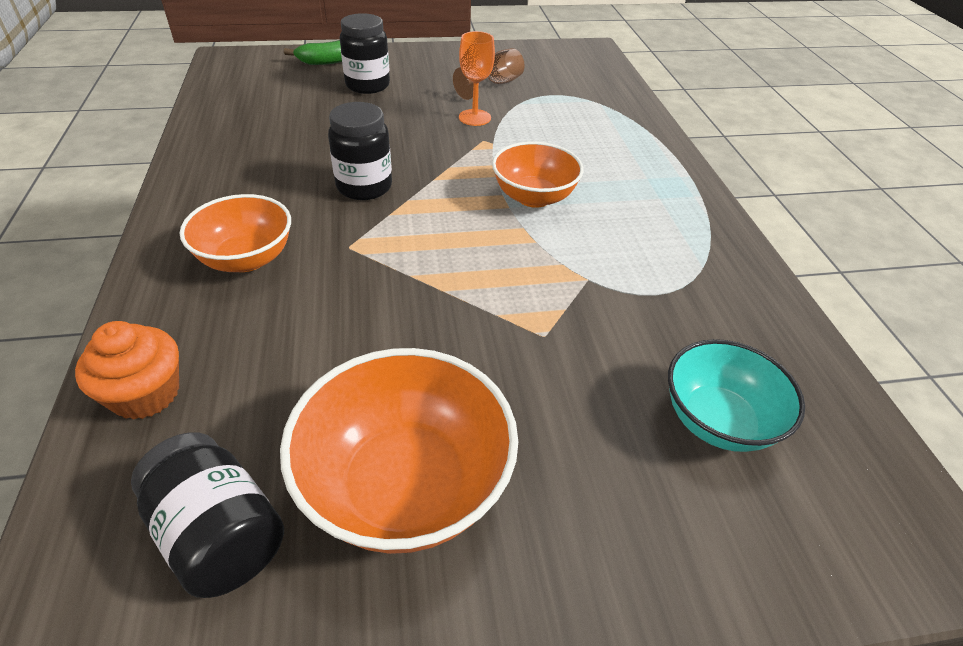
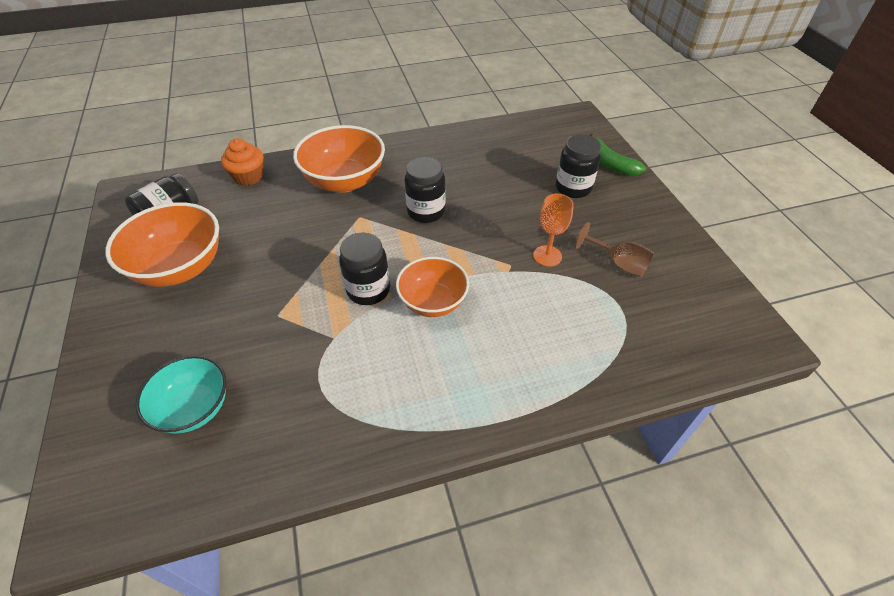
camera: 85 degrees right, 5 degrees up
orange bowl [180,194,291,272] -> orange bowl [293,125,385,193], size x1.51
none -> black jar [339,233,390,305]

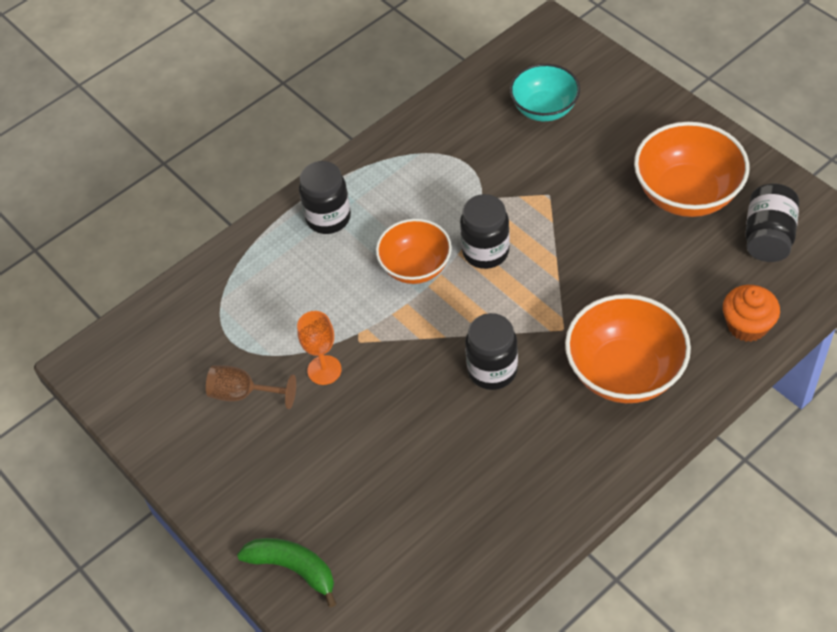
camera: 160 degrees right, 5 degrees up
black jar [556,134,601,198] -> black jar moved to [299,161,351,234]

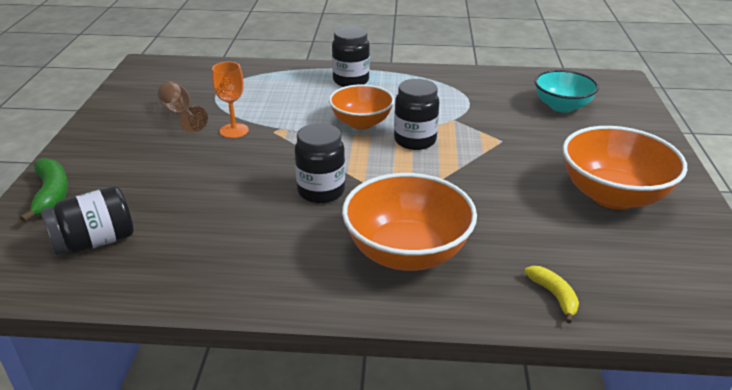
camera: 40 degrees right, 20 degrees down
orange cupcake [723,285,780,342] -> yellow banana [524,266,579,323]
black jar [745,184,799,262] -> black jar moved to [41,186,134,256]

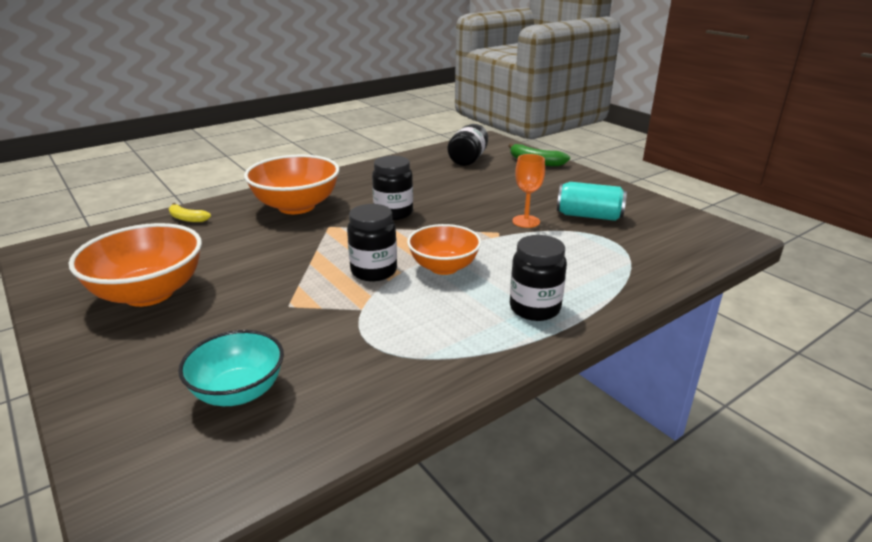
camera: 140 degrees right, 5 degrees down
brown goblet [158,81,208,133] -> turquoise can [557,182,627,221]

